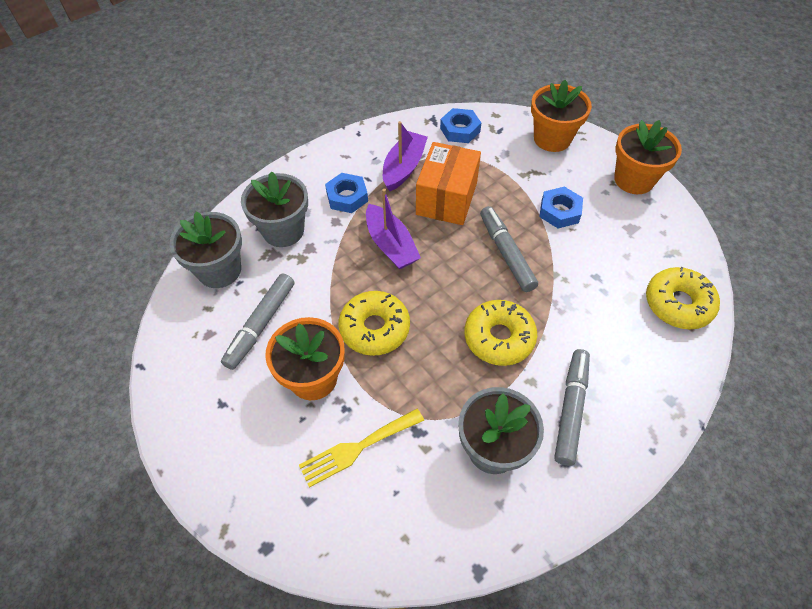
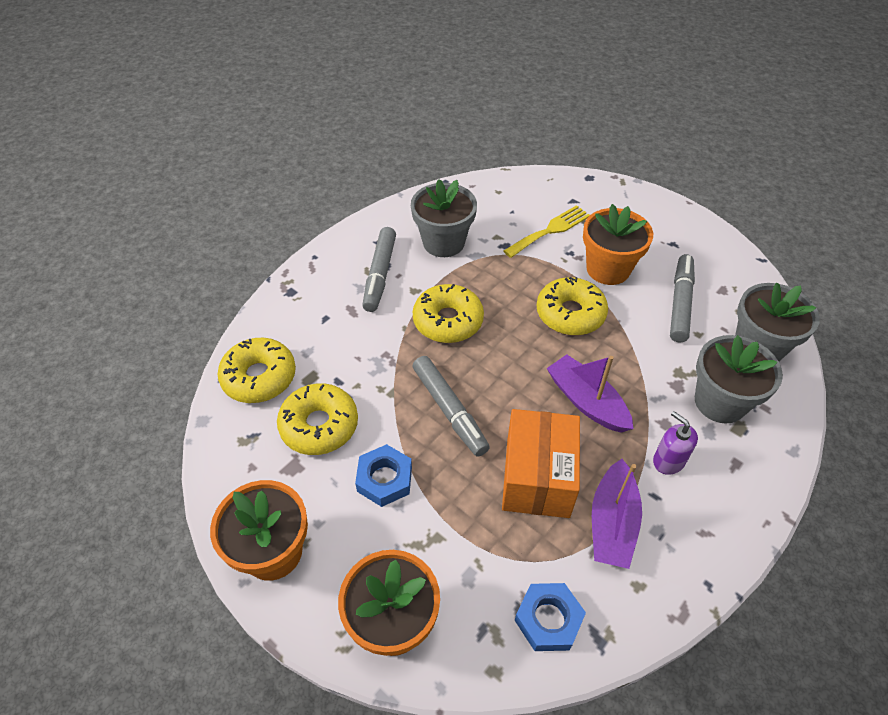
camera: 170 degrees right, 5 degrees down
blue nut [325,173,368,213] -> purple soap dispenser [653,411,698,475]
none -> yellow donut [277,383,358,455]

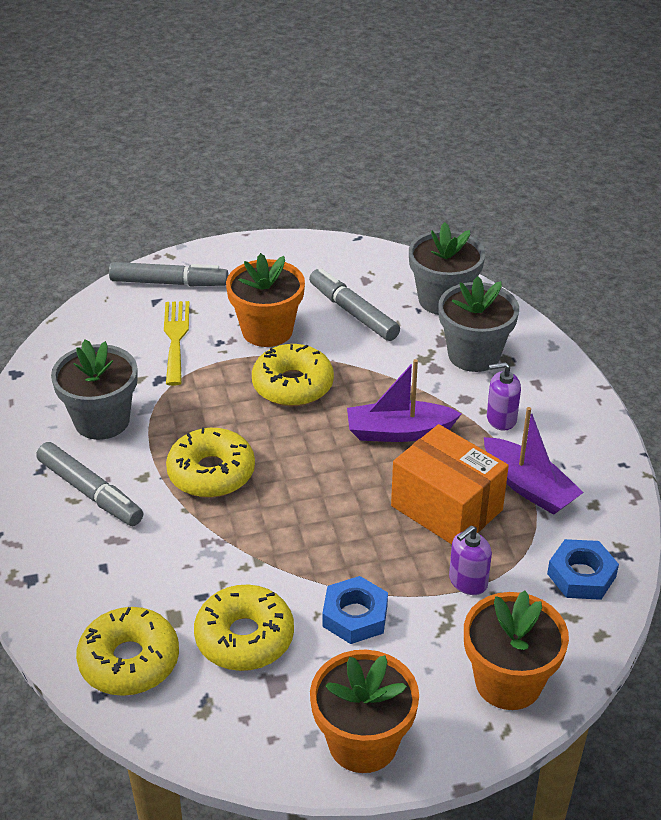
camera: 55 degrees left, 10 degrees down
grey marker [413,356,490,457] -> grey marker moved to [109,262,229,286]
none -> purple soap dispenser [449,525,492,595]

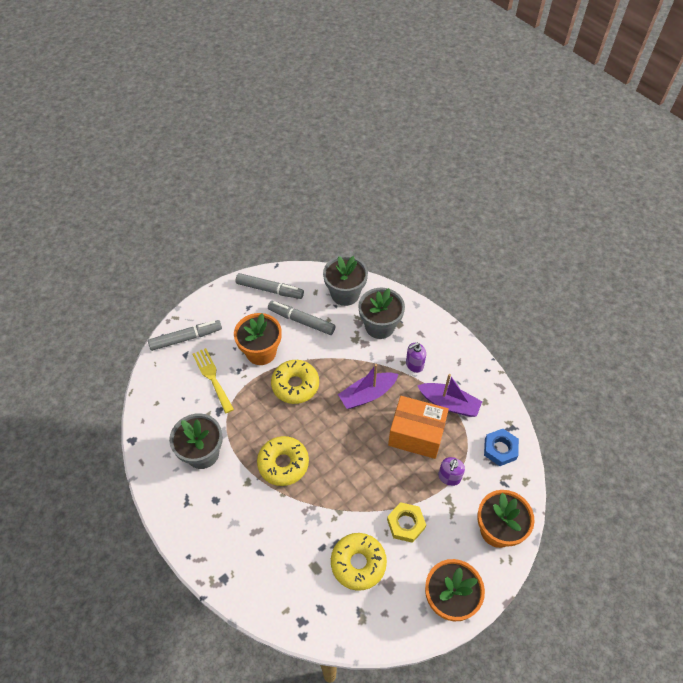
camera: 25 degrees left, 15 degrees up
grey marker [36,442,143,526] -> grey marker moved to [235,273,304,299]
yellow donut [76,607,179,696] -> none
blue nut [322,576,388,644] -> yellow nut [387,502,426,543]

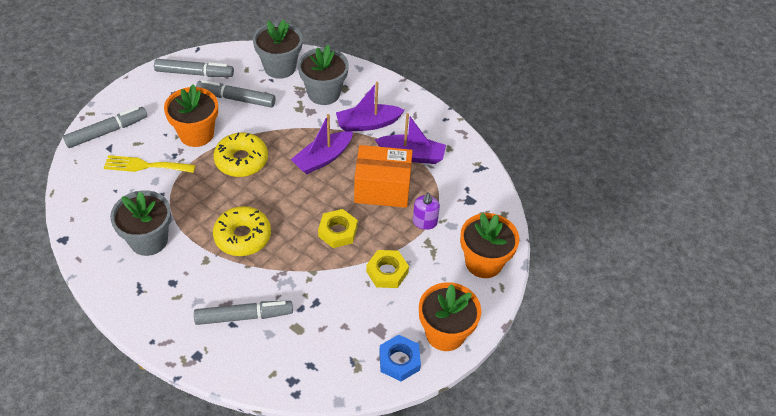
camera: 15 degrees left, 5 degrees down
yellow fork [192,348,234,413] -> yellow fork turned 45 degrees counterclockwise [104,155,196,173]
yellow donut [331,533,387,591] -> none
purple soap dispenser [406,343,426,373] -> purple boat [336,82,405,132]
blue nut [484,429,519,466] -> blue nut moved to [379,335,421,381]
none -> grey marker [194,301,293,325]
none -> yellow nut [318,209,358,248]

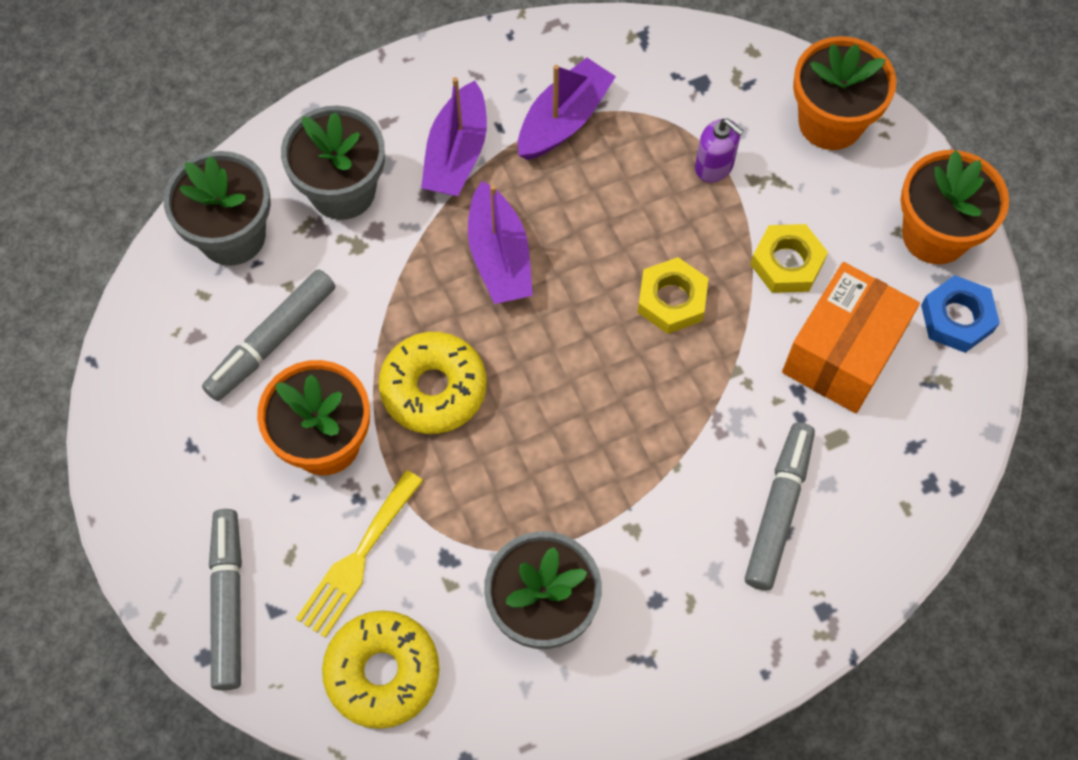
camera: 60 degrees left, 15 degrees up
grey marker [154,59,234,77] -> none
yellow donut [213,206,271,256] -> yellow donut moved to [322,611,440,729]
orange box [354,145,413,208] -> orange box moved to [782,262,920,413]

